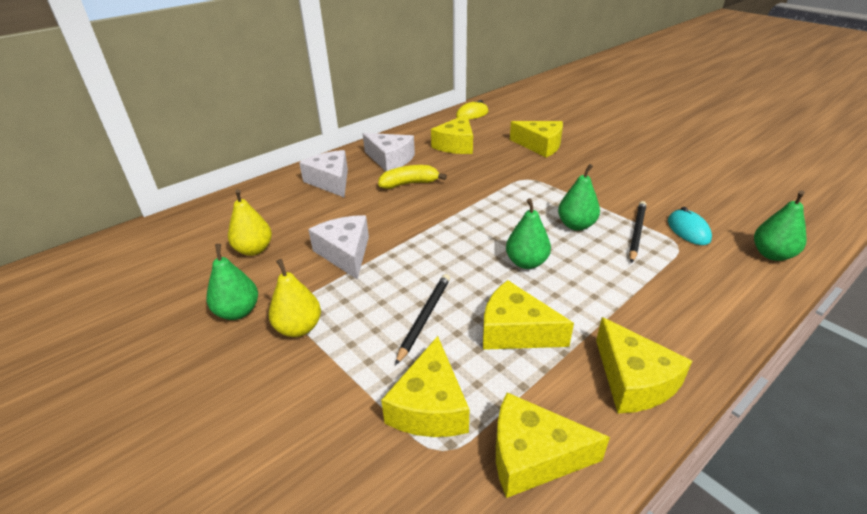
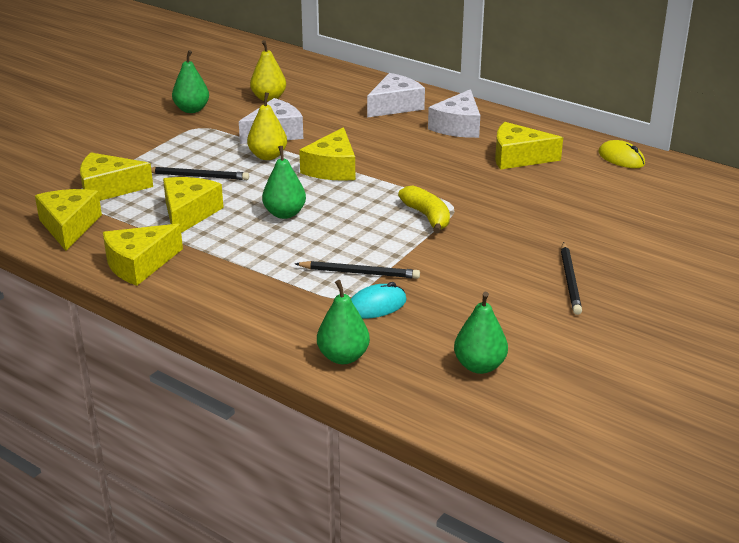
camera: 75 degrees right, 5 degrees down
yellow pear [269,259,321,337] -> yellow pear moved to [247,92,287,160]
yellow banana [378,165,447,189] -> yellow banana moved to [398,185,450,233]
yellow cheese [510,121,563,157] -> yellow cheese moved to [299,127,355,181]
green pear [558,164,600,231] -> green pear moved to [454,292,508,374]
none -> black pencil [561,242,582,315]

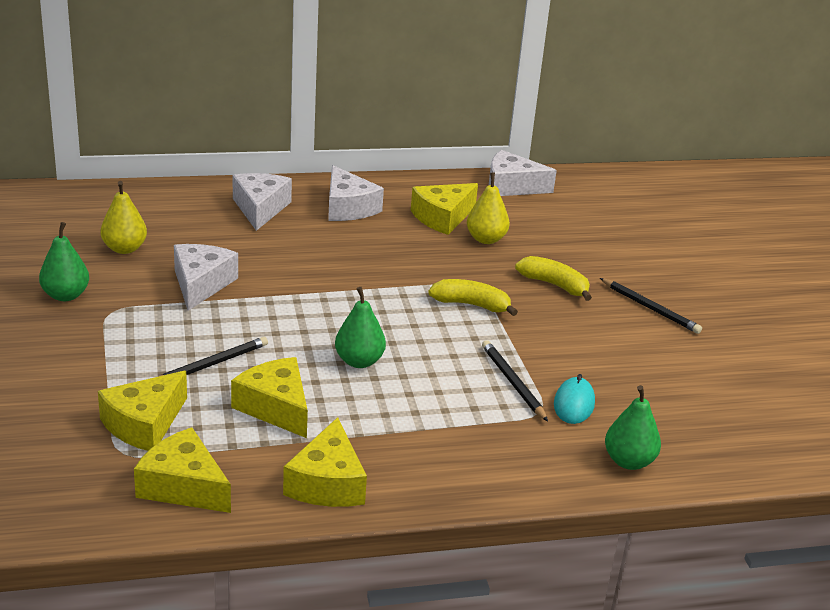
camera: 50 degrees left, 0 degrees up
yellow pear [247,92,287,160] -> yellow pear moved to [467,173,510,244]
black pencil [295,261,420,279] -> black pencil turned 75 degrees counterclockwise [482,340,548,421]
yellow cheese [299,127,355,181] -> none
green pear [454,292,508,374] -> none
yellow mouse [598,140,645,168] -> white cheese [489,150,557,196]
none -> yellow banana [515,256,592,301]

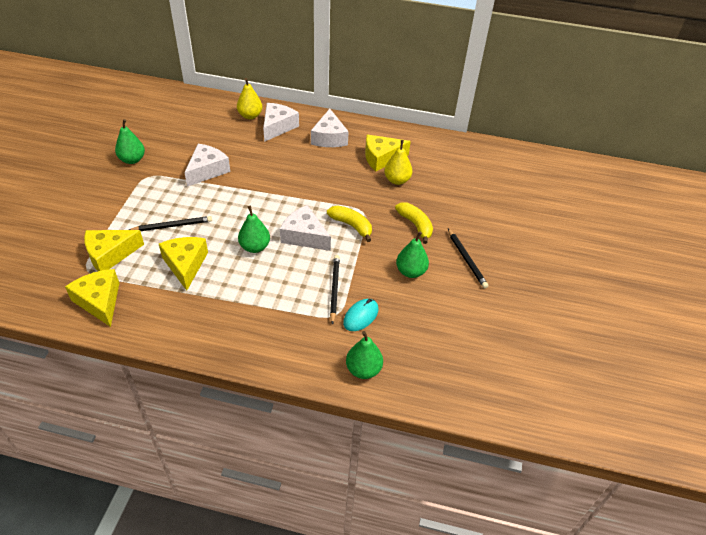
camera: 25 degrees right, 15 degrees up
yellow pear [100,181,147,254] -> yellow pear moved to [237,78,262,119]
yellow cheese [283,417,367,507] -> none
white cheese [489,150,557,196] -> white cheese moved to [280,205,331,251]
none -> green pear [396,231,429,278]

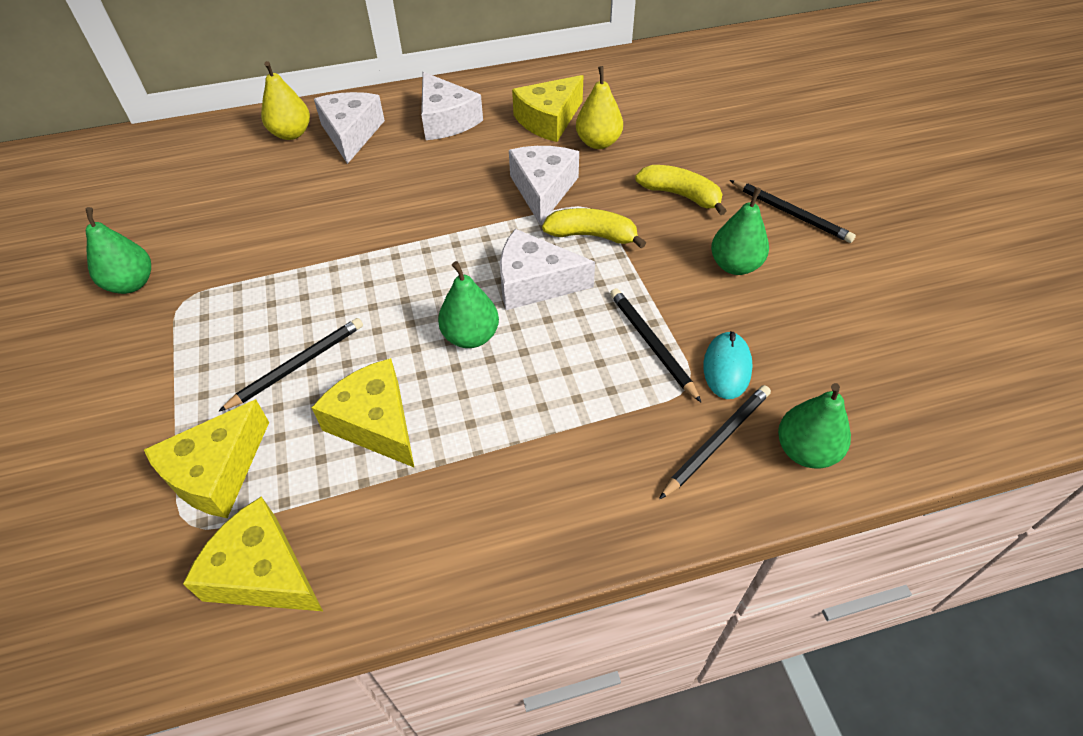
camera: 25 degrees left, 5 degrees up
white cheese [184,144,230,187] -> white cheese moved to [509,146,579,226]
none -> black pencil [659,385,771,499]

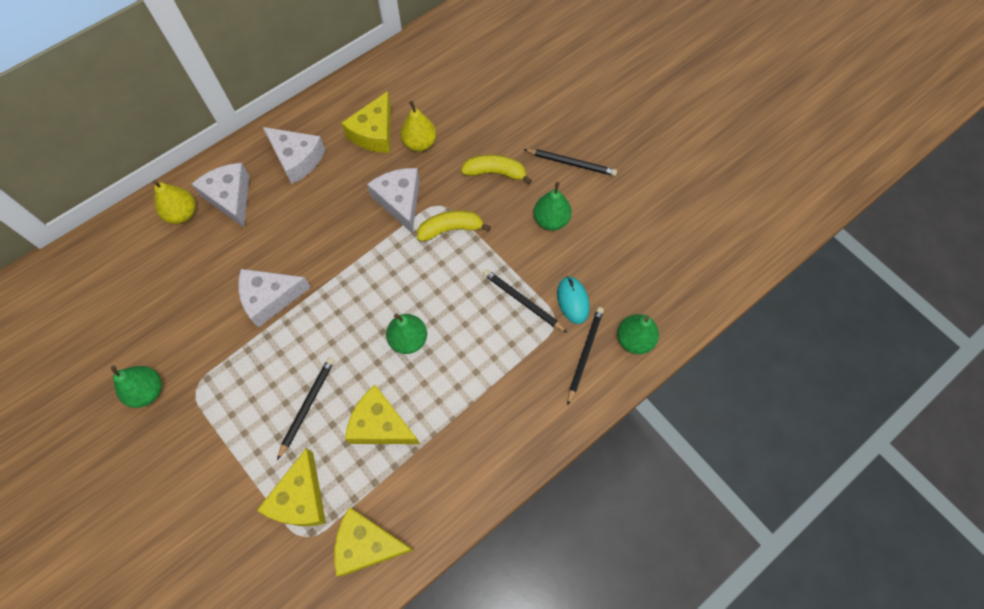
camera: 25 degrees left, 15 degrees up
white cheese [500,229,595,310] -> white cheese moved to [238,269,311,328]

